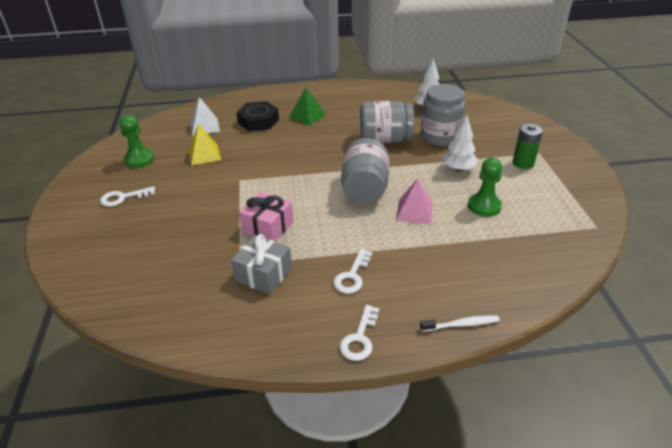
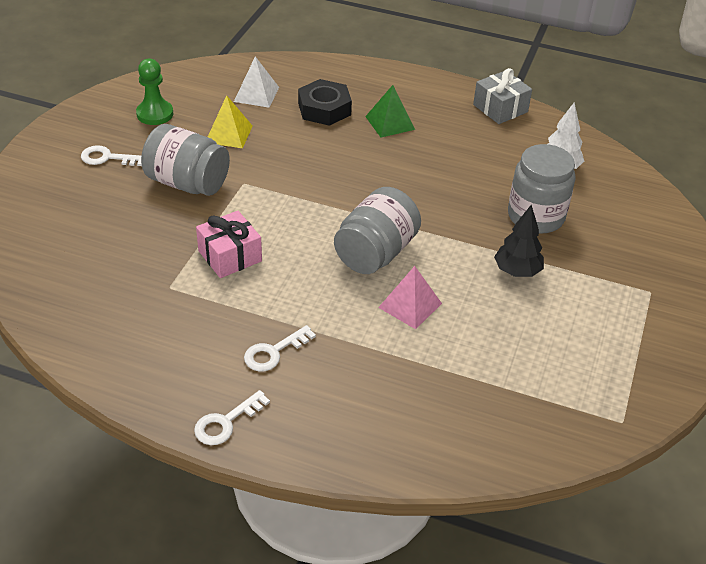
camera: 25 degrees right, 5 degrees up
grey gift [231,234,292,294] -> grey gift moved to [473,68,532,124]
grey jar [360,101,414,143] -> grey jar moved to [141,124,230,196]
white toothbrush [420,316,500,332] -> none
white tree [442,114,478,172] -> black tree [494,205,544,277]
green pawn [468,158,502,217] -> none
green battery [513,124,543,169] -> none

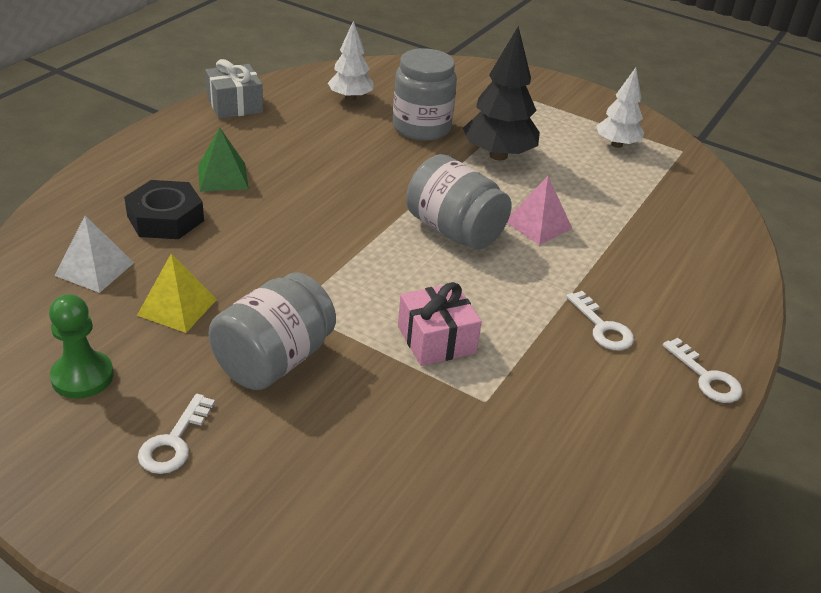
camera: 80 degrees left, 5 degrees down
black tree [494,205,544,277] -> black tree [463,26,540,161], size x1.56
none -> white tree [596,68,644,148]

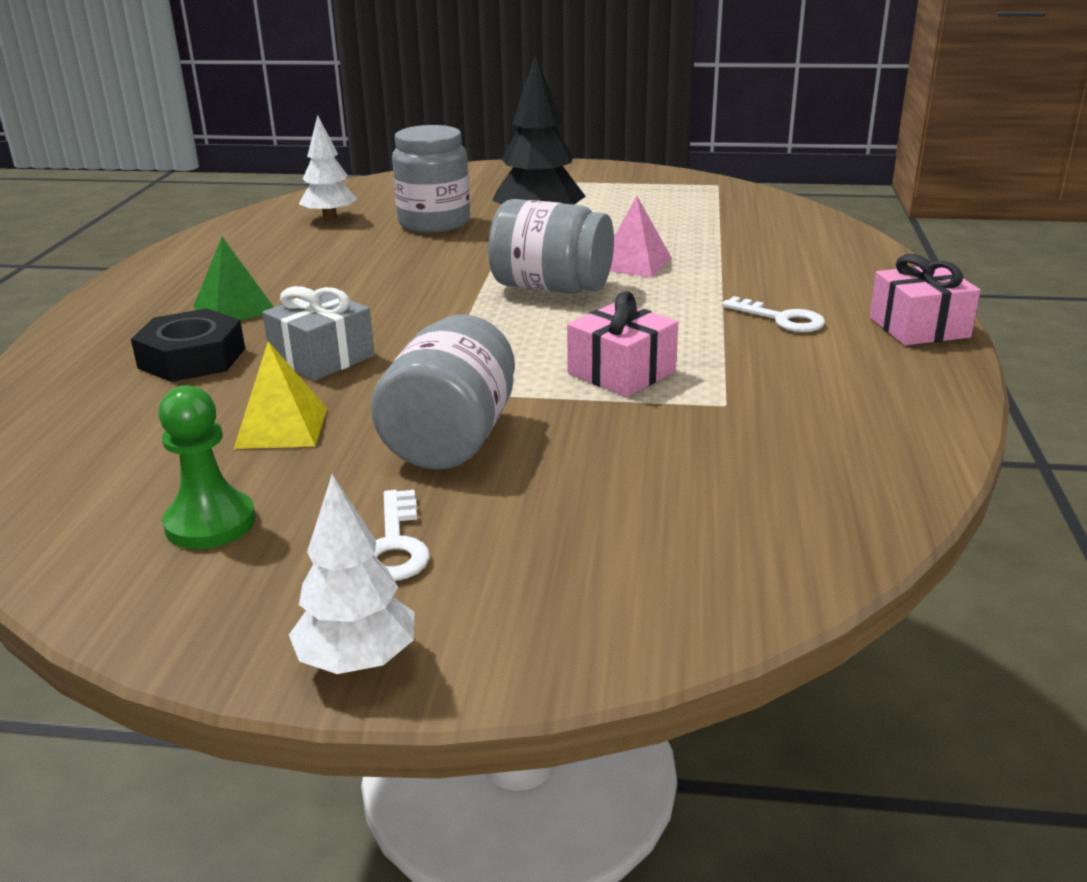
camera: 20 degrees left, 10 degrees down
white pyramid [55,216,134,293] -> none
grey gift [205,59,263,119] -> grey gift moved to [262,286,375,381]
white tree [596,68,644,148] -> white tree moved to [289,474,414,674]
white key [663,338,743,403] -> pink gift [869,254,981,345]

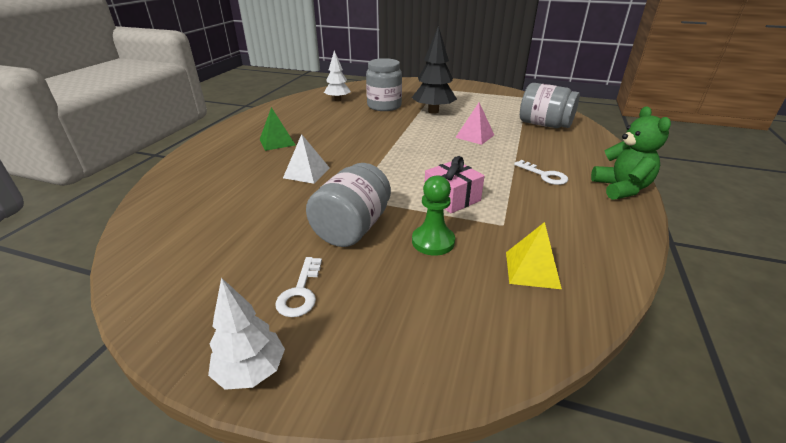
camera: 10 degrees right, 5 degrees up
black nut [131,309,245,382] -> none
green pawn [158,385,256,549] -> green pawn moved to [412,175,455,256]
yellow pyramid [234,341,327,449] -> yellow pyramid moved to [506,222,562,289]
grey gift [262,286,375,381] -> white pyramid [283,134,330,184]
grey jar [488,199,614,294] -> grey jar moved to [520,83,580,128]
pink gift [869,254,981,345] -> green teddy bear [591,107,671,200]

